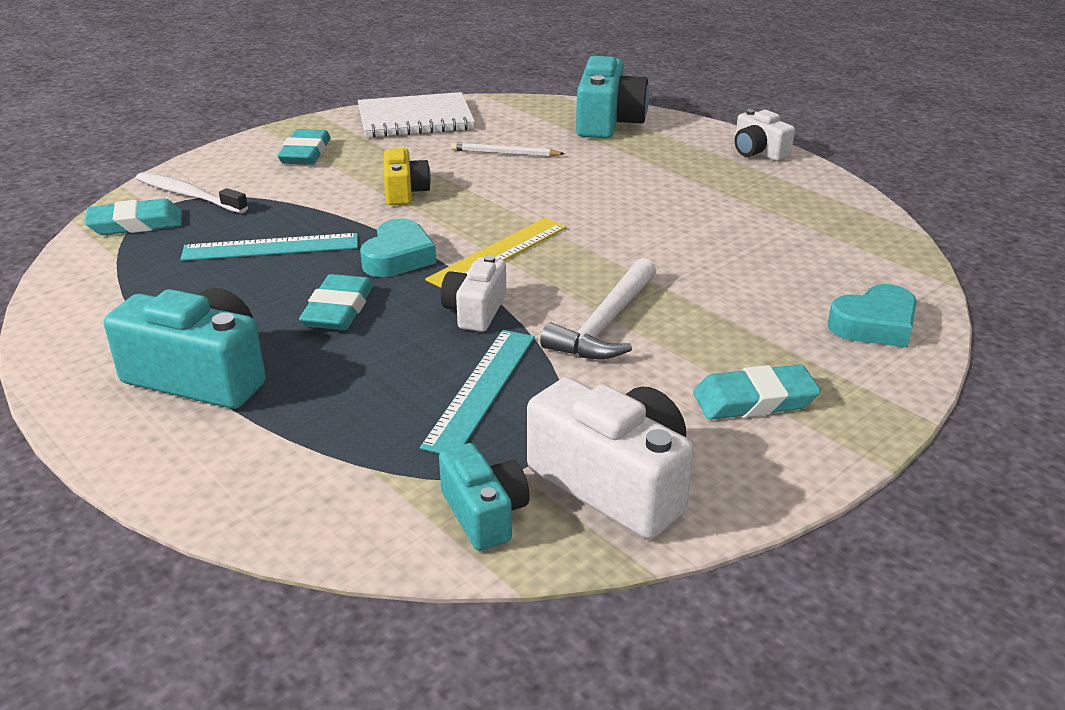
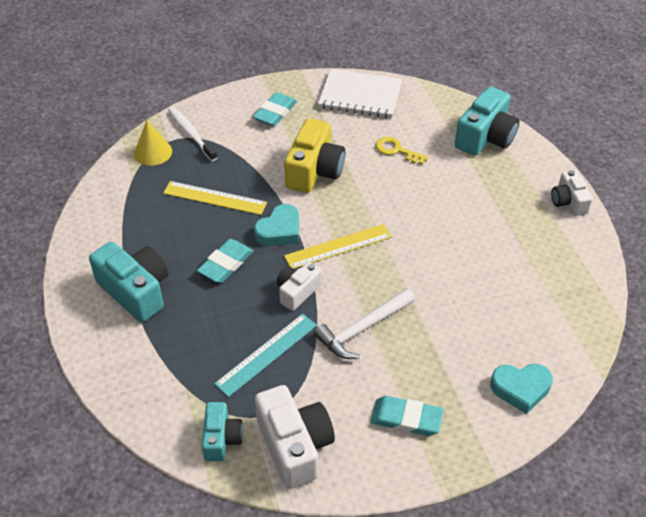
camera: 25 degrees right, 15 degrees up
turquoise eraser [84,199,182,235] -> yellow cone [134,120,172,166]
turquoise ruler [180,233,358,261] -> yellow ruler [163,181,267,215]
yellow camera [384,148,431,205] -> yellow camera [284,118,345,193], size x1.68
white pencil [451,143,565,157] -> yellow key [376,137,428,164]

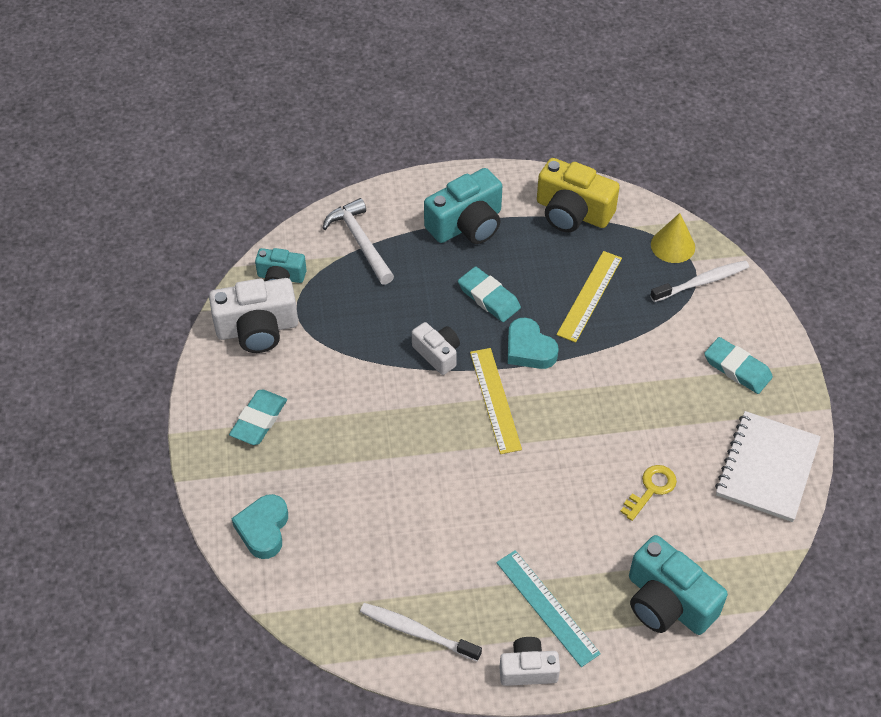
camera: 100 degrees right, 5 degrees up
turquoise ruler [214,314,317,397] -> turquoise ruler moved to [496,550,601,667]
yellow camera [284,118,345,193] -> yellow camera moved to [537,158,620,232]
white hammer [313,288,415,359] -> white hammer moved to [323,198,394,285]
none -> white toothbrush [360,603,482,662]

